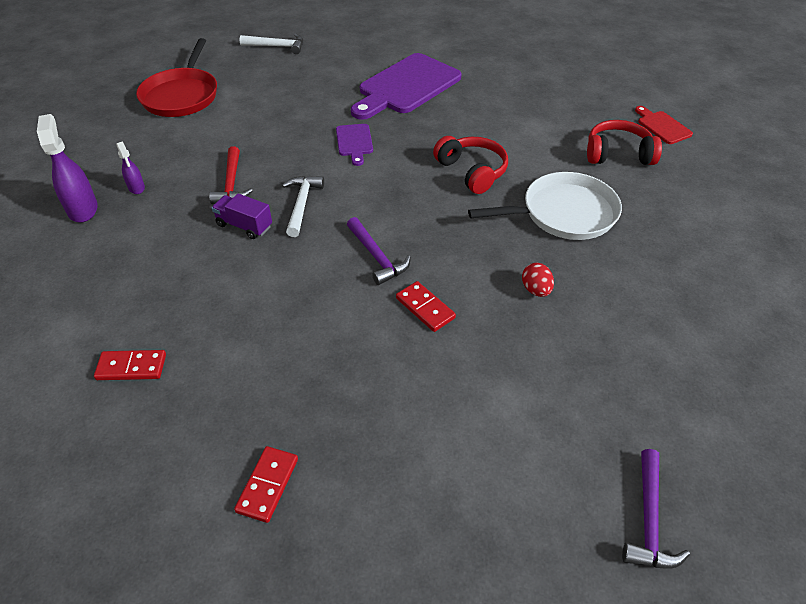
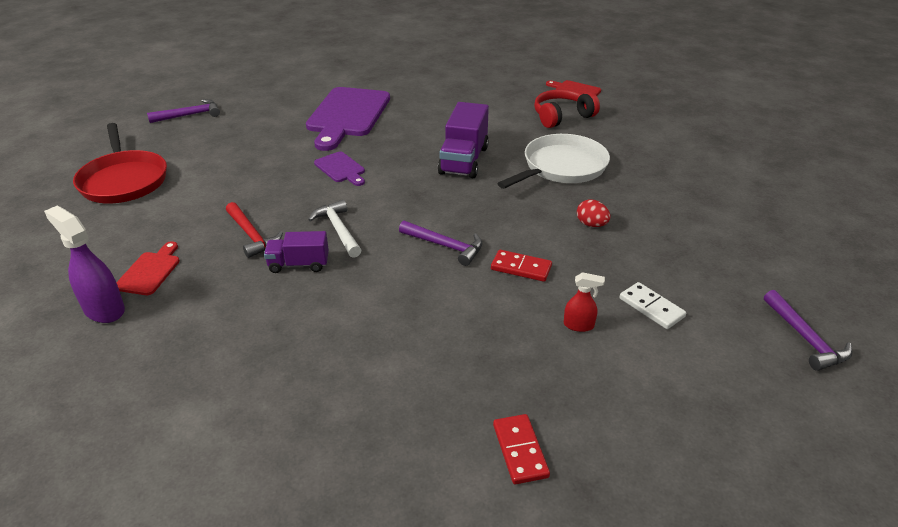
camera: 30 degrees left, 10 degrees down
red domino [94,350,166,380] -> none
purple spray bottle [116,141,145,194] -> red cutting board [116,241,180,295]
white hammer [239,33,303,54] -> purple hammer [147,99,220,123]
red headphones [433,136,508,194] -> purple truck [438,102,489,178]
none -> red spray bottle [564,272,605,332]
none -> white domino [620,282,686,329]

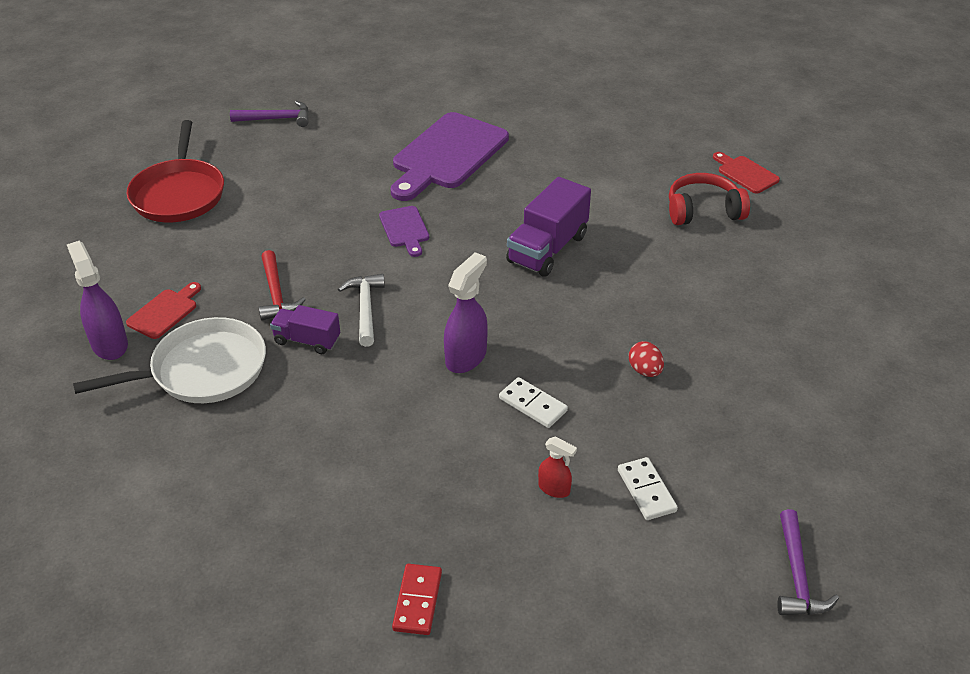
camera: 20 degrees right, 5 degrees up
purple hammer [399,220,482,266] -> purple spray bottle [444,252,488,373]
red domino [491,250,552,282] -> white domino [499,377,568,428]
white pan [497,134,610,189] -> white pan moved to [73,317,266,403]

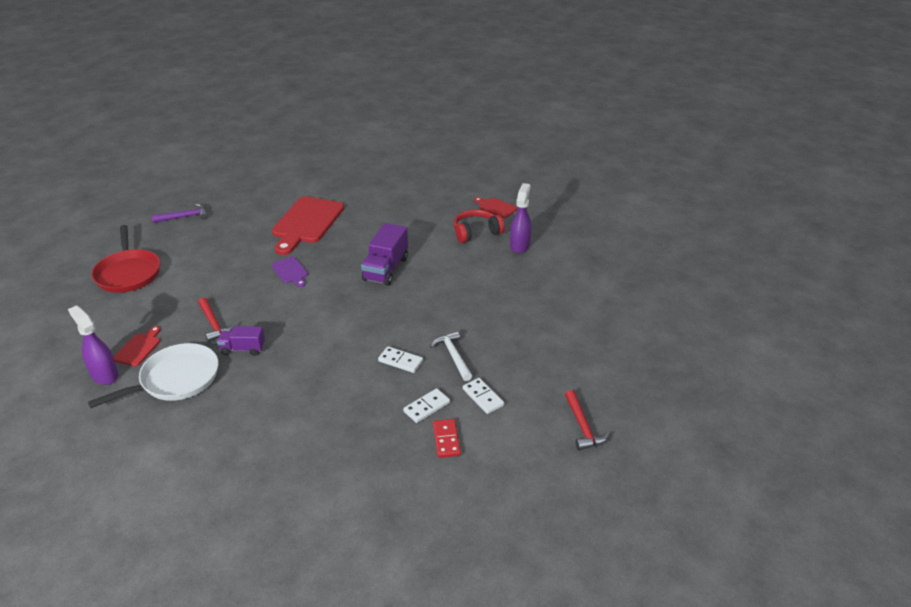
camera: 15 degrees left, 5 degrees down
white hammer [338,274,385,347] -> white hammer moved to [430,330,472,381]
purple cutting board [391,112,509,201] -> red cutting board [272,197,344,255]
red domino [392,564,442,635] -> red domino moved to [433,419,461,458]
purple spray bottle [444,252,488,373] -> purple spray bottle moved to [510,183,532,253]
red spray bottle [538,437,577,498] -> white domino [403,388,450,423]
red egg [629,341,664,377] -> none
purple hammer [777,509,839,615] -> red hammer [565,390,610,450]

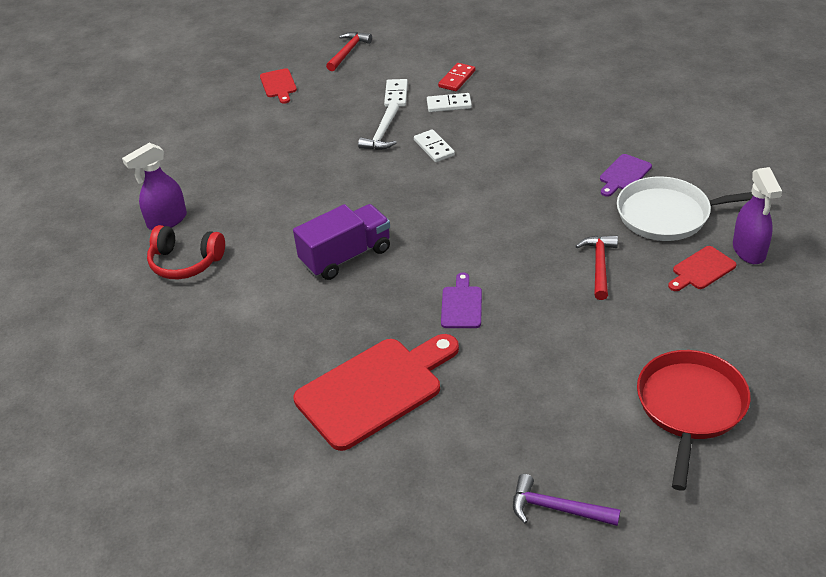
camera: 140 degrees left, 5 degrees up
purple truck [217,326,265,356] -> none
red cutting board [474,197,517,218] -> red cutting board moved to [260,68,297,104]
none -> purple cutting board [600,154,652,197]

